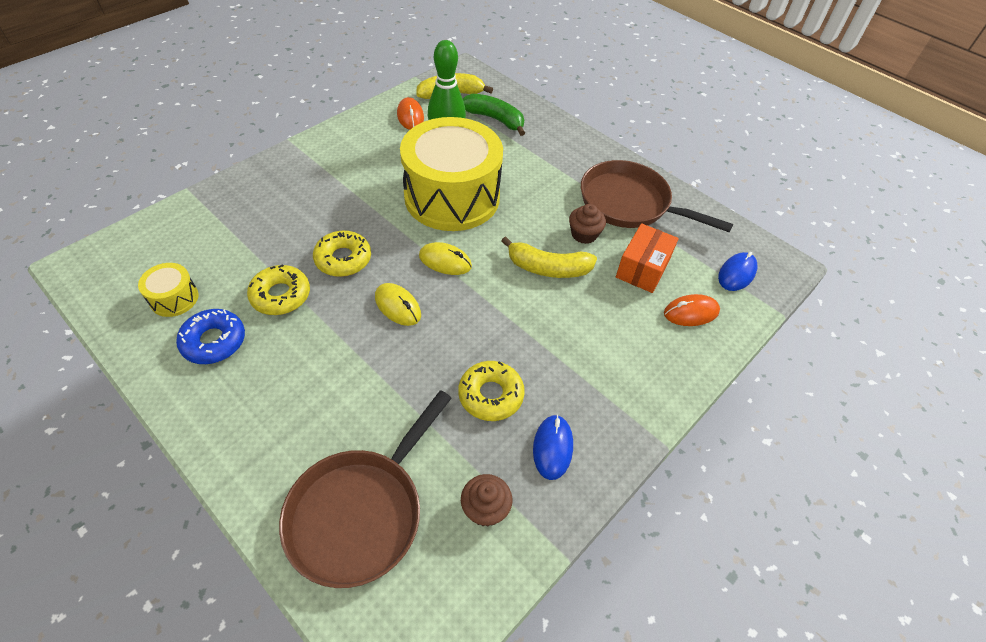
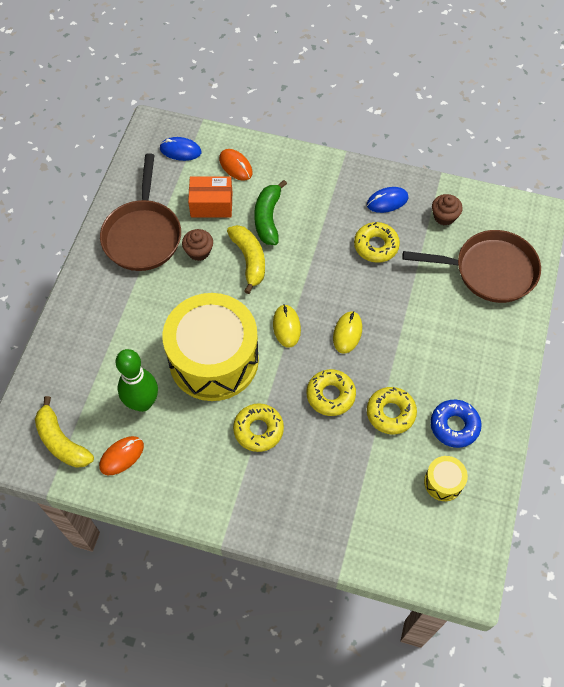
camera: 115 degrees left, 10 degrees up
green banana [463,94,525,136] -> green banana moved to [254,180,287,245]
none -> yellow donut [233,403,284,452]

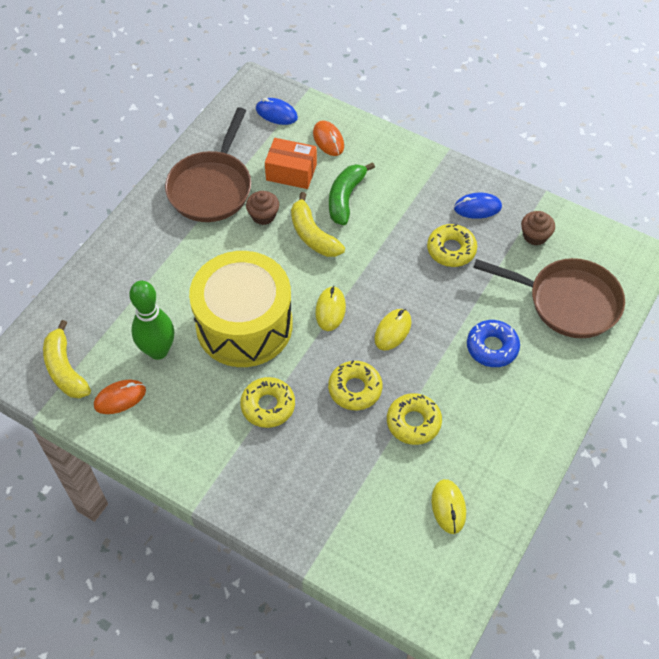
camera: 15 degrees right, 5 degrees down
yellow banana [227,225,265,294] -> yellow banana turned 150 degrees clockwise [291,192,345,257]
yellow drum [424,456,468,501] -> yellow mouse [432,479,466,534]
blue donut [430,400,482,448] -> blue donut moved to [467,320,520,367]

